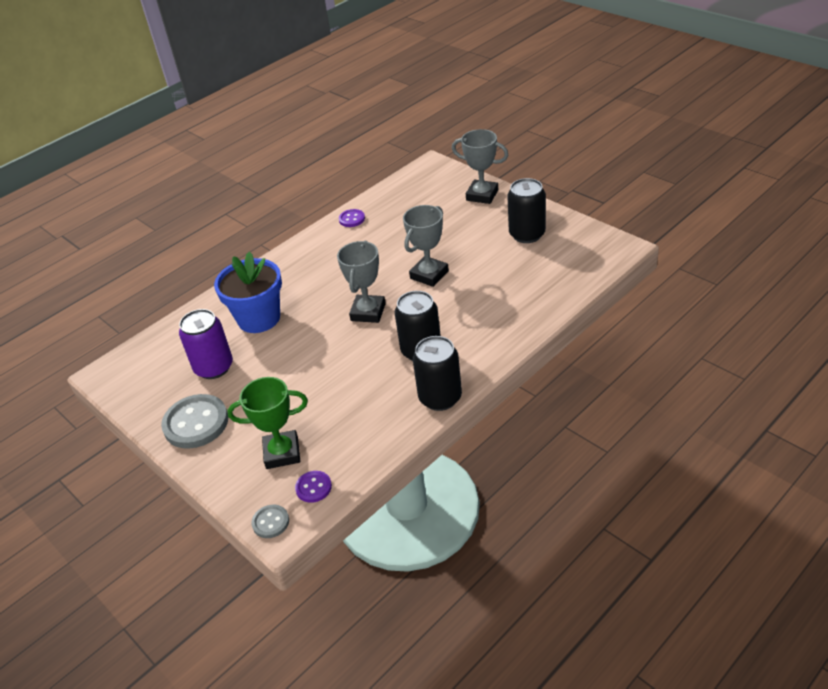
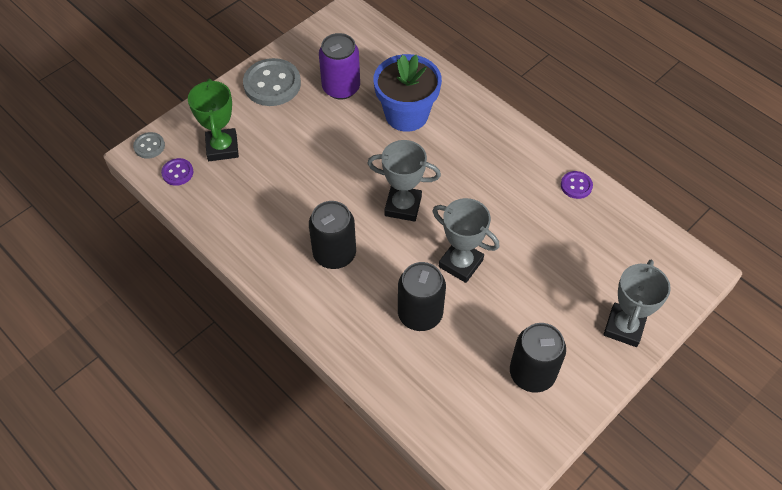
camera: 85 degrees right, 15 degrees up
black can [413,336,462,411] -> black can moved to [398,262,446,331]

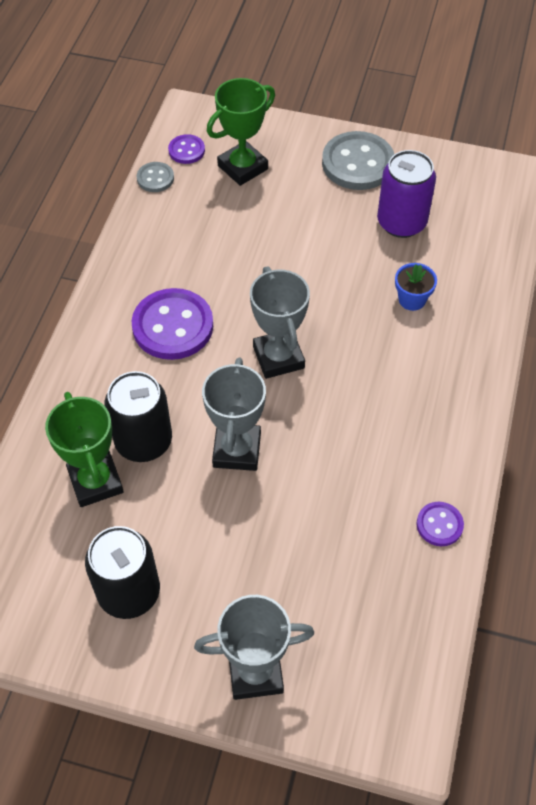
camera: 60 degrees right, 0 degrees up
grey button [133,132,165,159] -> grey button moved to [137,162,174,192]
black can [309,201,356,269] -> purple button [132,288,213,360]
blue flower pot [374,54,442,132] -> blue flower pot [395,263,437,311], size x0.46
none -> green trophy [45,392,124,507]

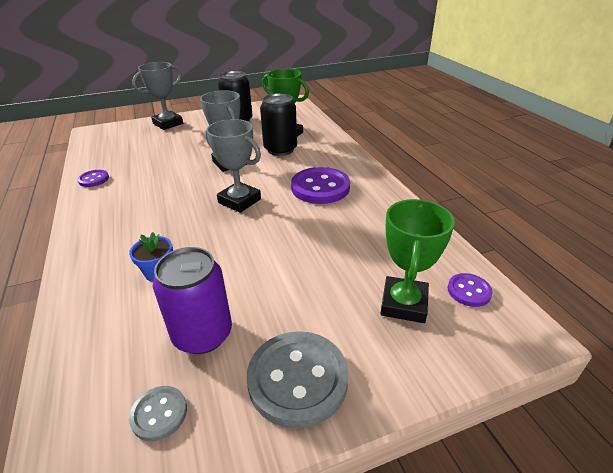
camera: 145 degrees right, 20 degrees down
grey button [137,162,174,192] -> grey button moved to [129,386,187,441]

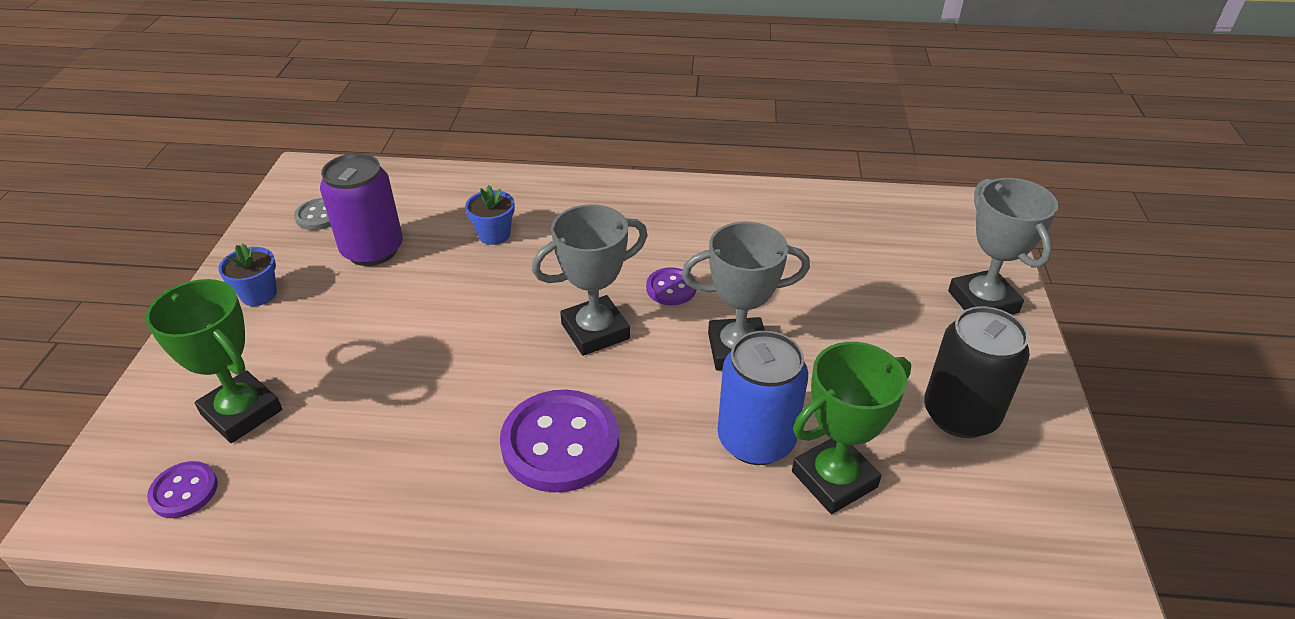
camera: 115 degrees right, 5 degrees up
purple button [77,170,109,187] -> purple button moved to [646,267,696,305]
grey button [247,331,349,429] -> blue flower pot [218,244,277,306]
black can [260,93,297,156] -> blue can [718,331,808,465]

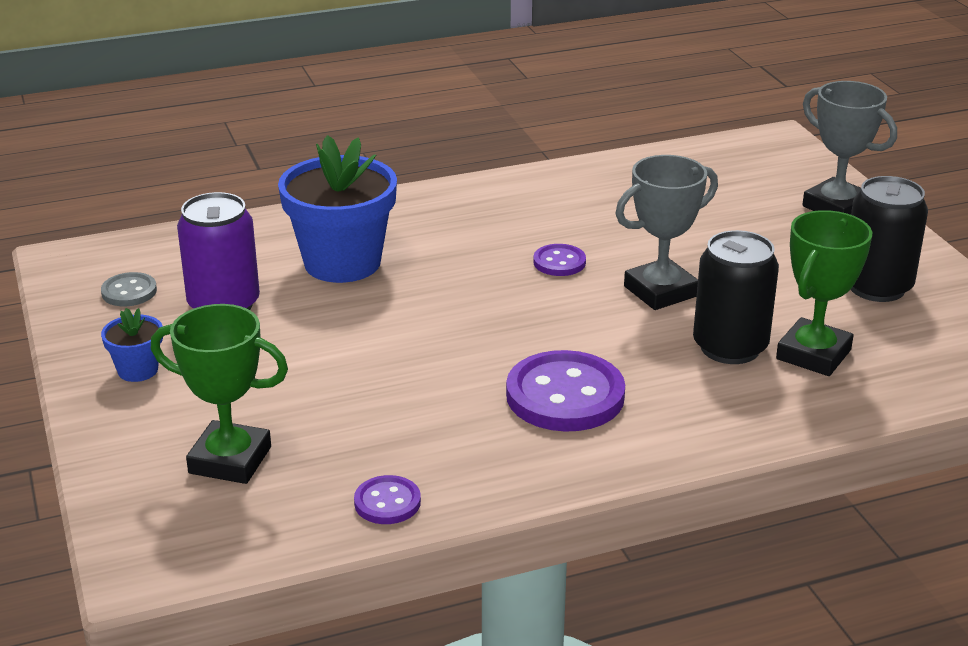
camera: 25 degrees left, 10 degrees down
purple button [147,461,218,518] -> purple button moved to [354,475,421,524]
blue flower pot [465,185,515,245] -> blue flower pot [278,135,397,283], size x2.15
grey trophy [532,204,648,356] -> none
blue can [718,331,808,465] -> black can [693,230,779,364]

